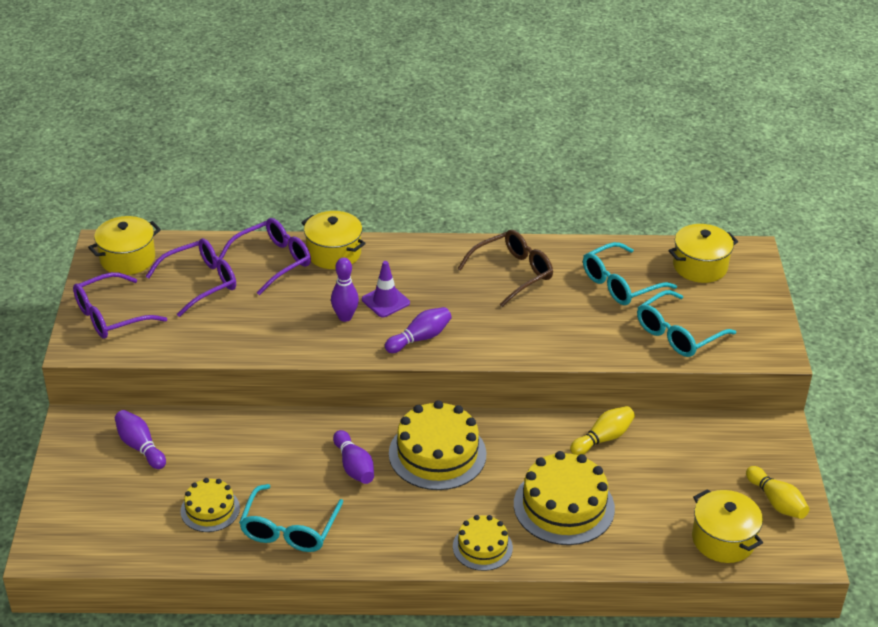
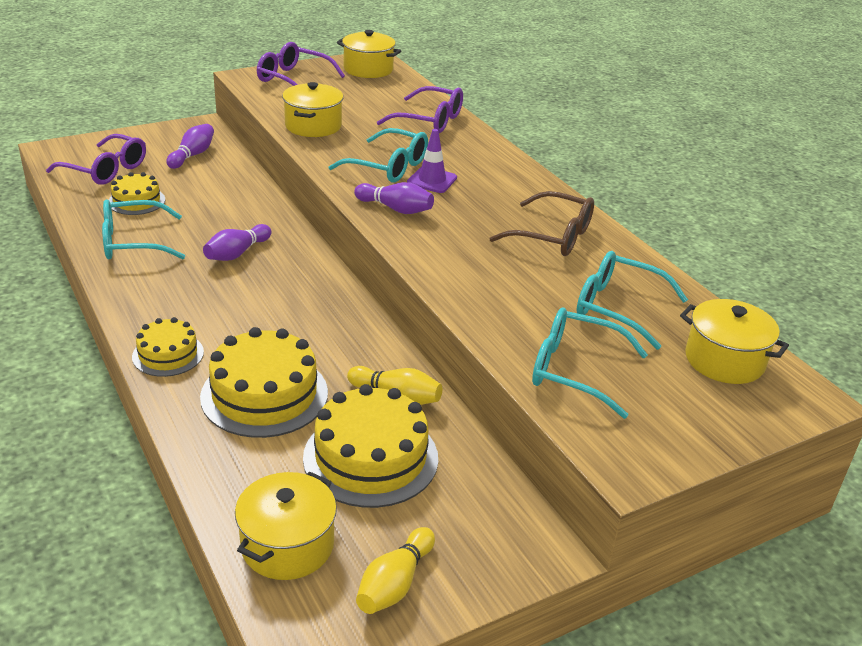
camera: 60 degrees right, 5 degrees down
purple glasses [145,238,236,317] -> purple glasses moved to [46,134,146,185]
yellow pot [301,211,366,269] -> yellow pot moved to [282,82,343,137]
purple bowling pin [331,257,359,322] -> turquoise glasses [328,128,428,183]
yellow cake [389,400,487,490] -> yellow cake moved to [303,384,438,508]

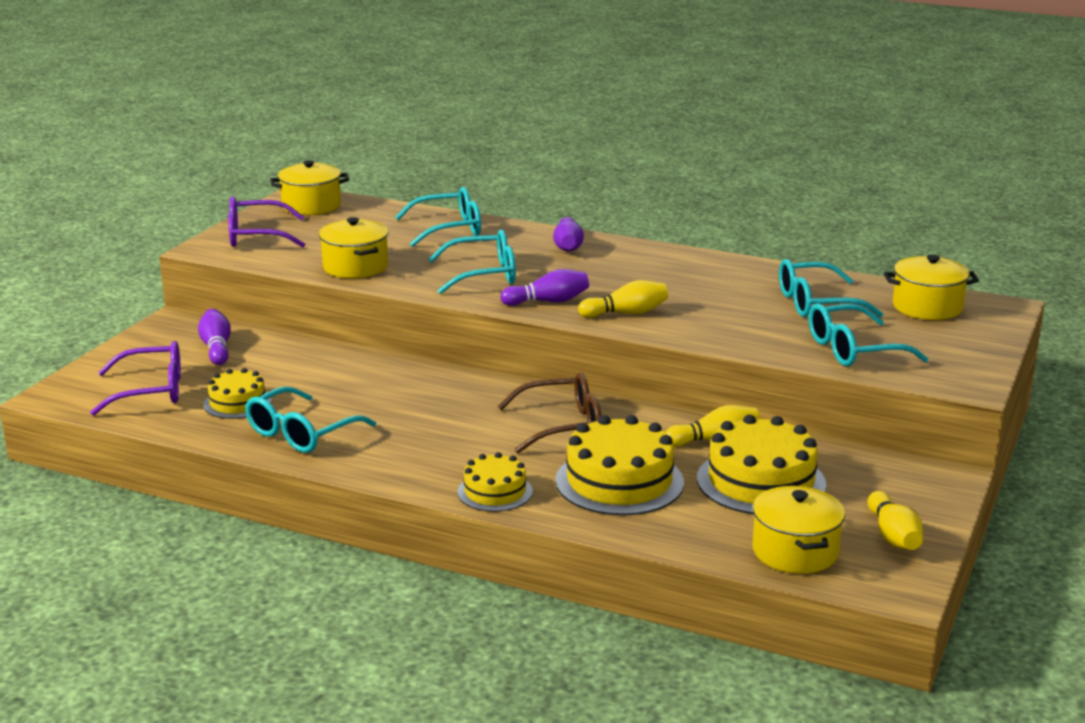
camera: 35 degrees left, 10 degrees down
purple bowling pin [203,224,272,261] -> purple bowling pin moved to [553,217,584,252]
purple glasses [377,86,463,133] -> turquoise glasses [395,187,481,247]
purple traffic cone [407,129,457,193] -> none
brown glasses [489,191,594,256] -> brown glasses moved to [498,373,601,453]
none -> yellow bowling pin [578,280,668,318]

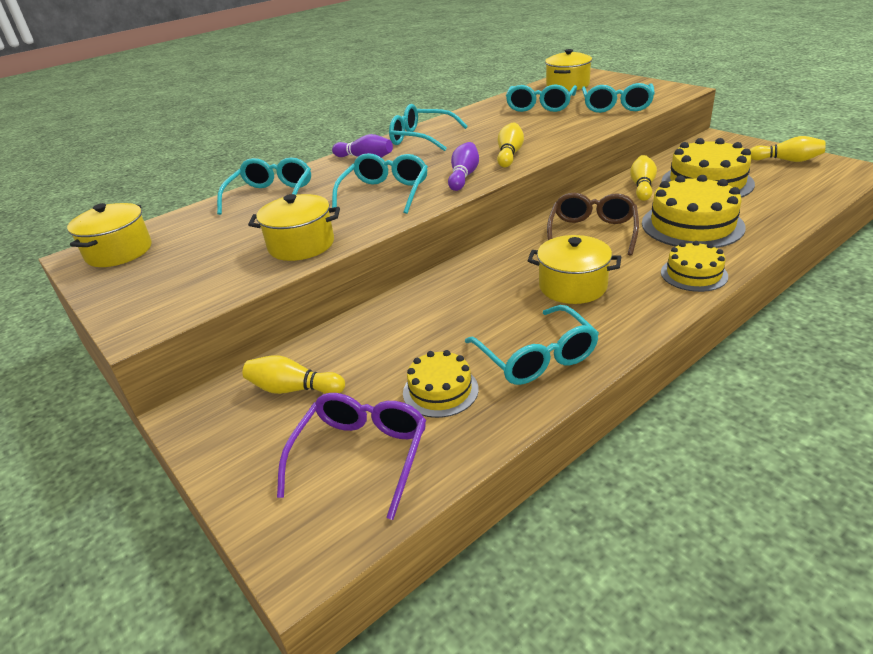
camera: 60 degrees left, 10 degrees up
purple bowling pin [198,309,231,365] -> yellow bowling pin [242,355,345,394]
purple glasses [228,196,306,248] -> none
yellow pot [753,486,845,574] -> yellow pot moved to [528,235,621,304]
none -> turquoise glasses [389,104,468,151]

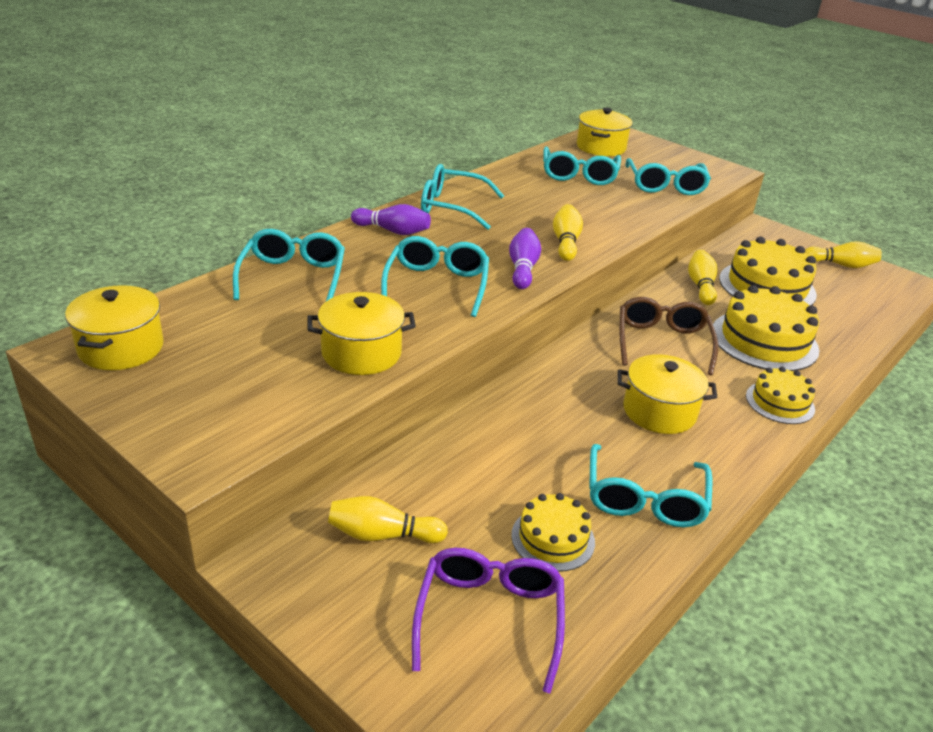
camera: 15 degrees left, 0 degrees up
turquoise glasses [465,305,599,385] -> turquoise glasses turned 45 degrees clockwise [589,444,712,527]

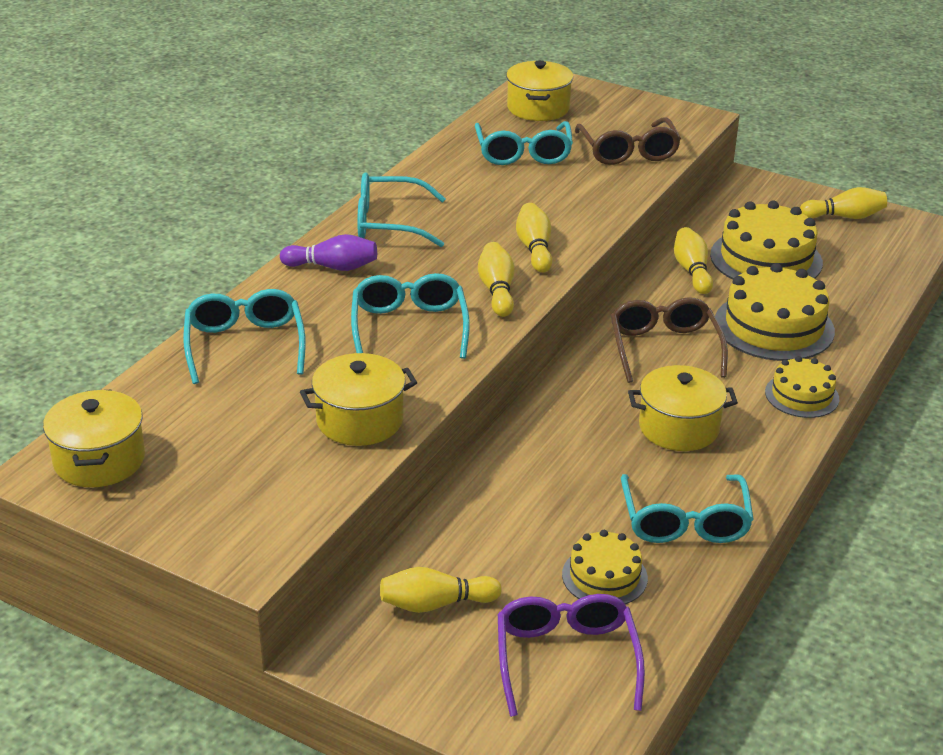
camera: 10 degrees left, 0 degrees up
purple bowling pin [509,228,541,289] -> yellow bowling pin [478,242,515,317]
turquoise glasses [625,158,711,195] -> brown glasses [575,117,681,165]

